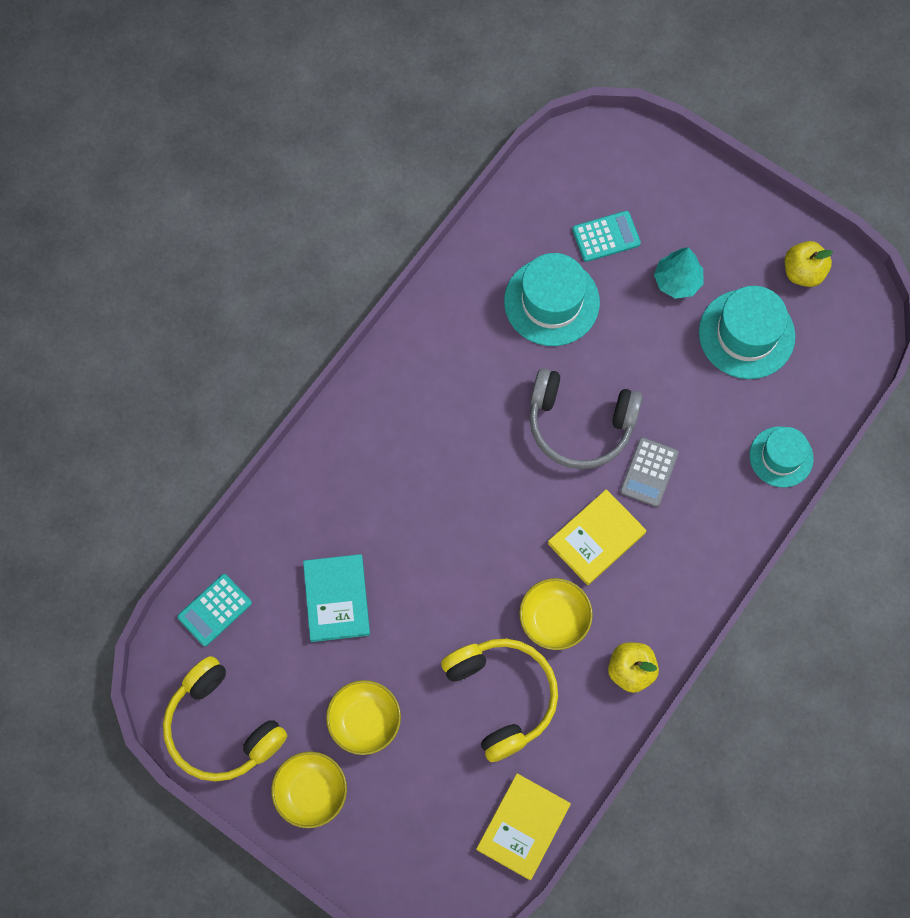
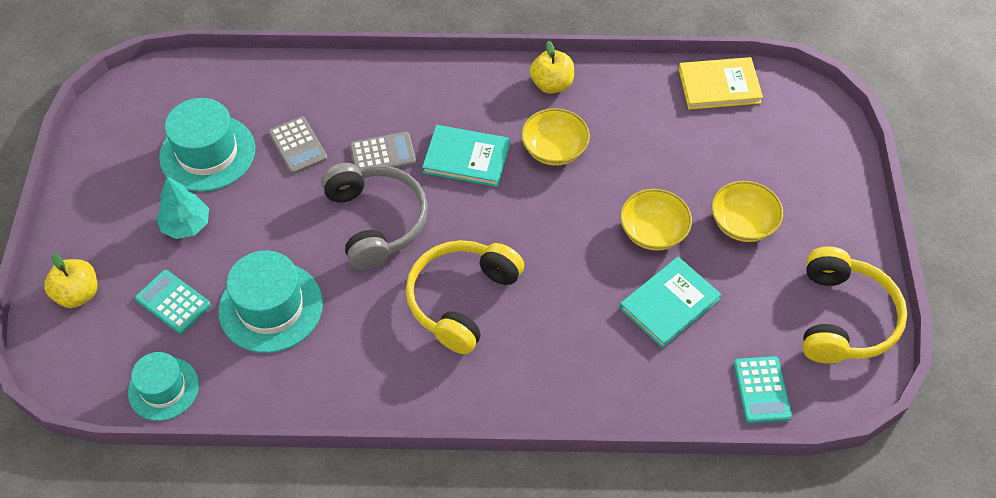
camera: 125 degrees left, 15 degrees down
turquoise calculator [177,574,252,646] -> turquoise calculator turned 75 degrees clockwise [734,356,792,423]
yellow bowl [271,751,347,828] -> yellow bowl moved to [620,189,692,251]
yellow headphones [441,639,558,762] -> yellow headphones moved to [406,240,524,354]
yellow book [548,489,646,585] -> turquoise book [422,125,510,187]
turquoise hat [750,426,814,488] -> turquoise hat moved to [128,352,199,421]
yellow apple [785,241,833,287] -> yellow apple moved to [44,254,98,308]
none -> grey calculator [268,116,328,174]

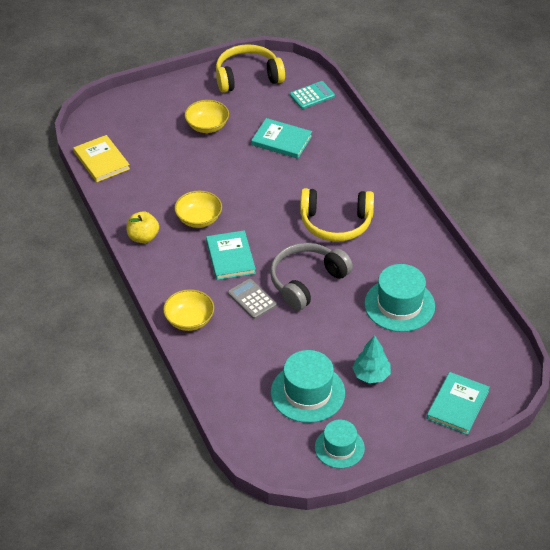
camera: 115 degrees left, 10 degrees down
yellow apple [44,254,98,308] -> turquoise book [427,372,490,435]
turquoise hat [128,352,199,421] -> turquoise hat moved to [315,420,365,468]
turquoise calculator [135,270,211,334] -> none
grey calculator [268,116,328,174] -> none
yellow bowl [620,189,692,251] -> yellow bowl moved to [163,289,214,331]

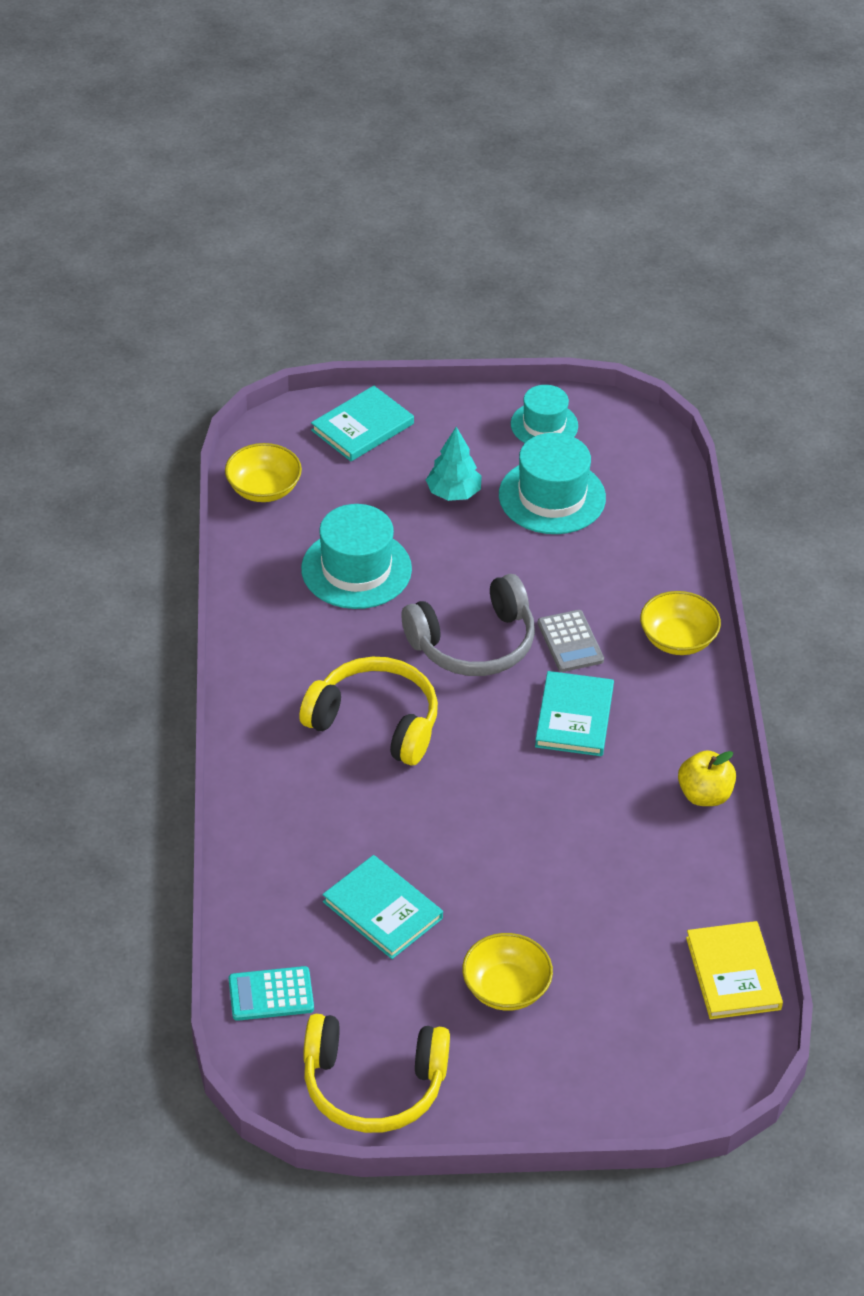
camera: 160 degrees left, 0 degrees up
yellow bowl [174,191,222,228] -> yellow bowl moved to [225,443,302,502]

